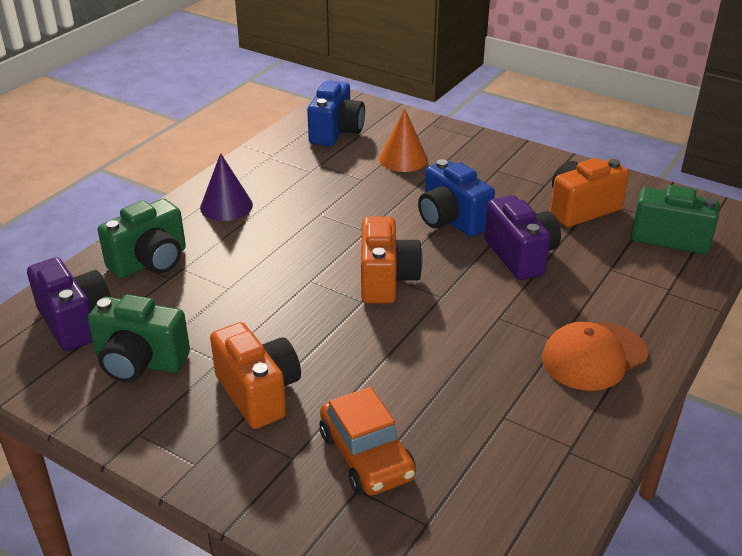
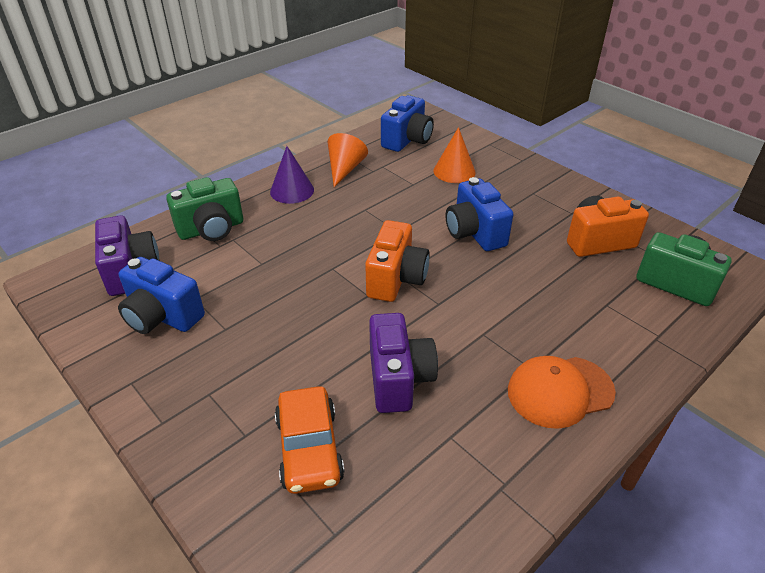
camera: 15 degrees right, 5 degrees up
green camera [88,294,190,383] -> blue camera [118,257,205,334]
orange camera [210,322,301,429] -> none
purple camera [485,195,561,280] -> purple camera moved to [369,313,438,413]
none -> orange cone [328,133,368,187]

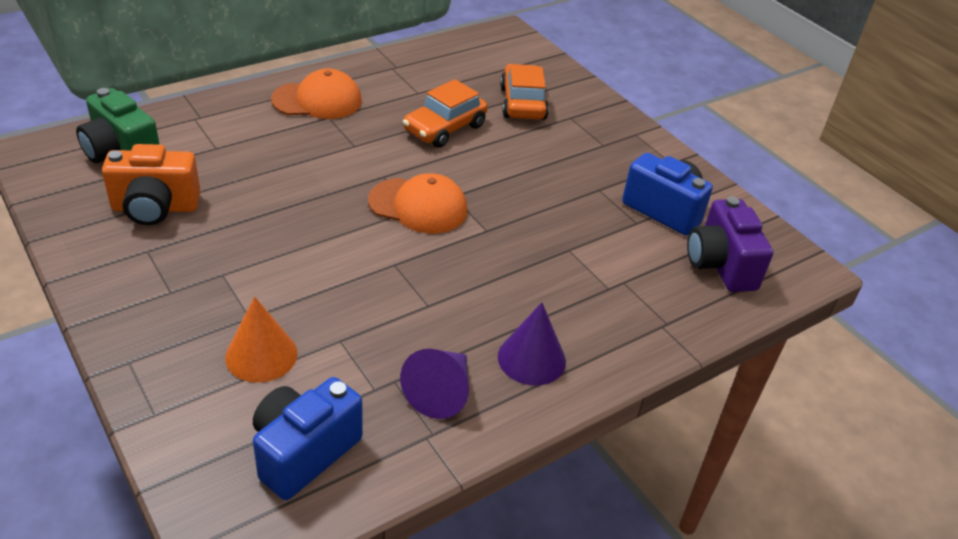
camera: 175 degrees left, 0 degrees up
green camera [166,177,243,241] -> none
orange cone [328,133,368,187] -> purple cone [400,349,469,419]
orange camera [365,220,430,302] -> orange cap [368,173,467,233]
purple camera [369,313,438,413] -> orange car [403,79,488,148]
blue camera [446,177,514,251] -> none

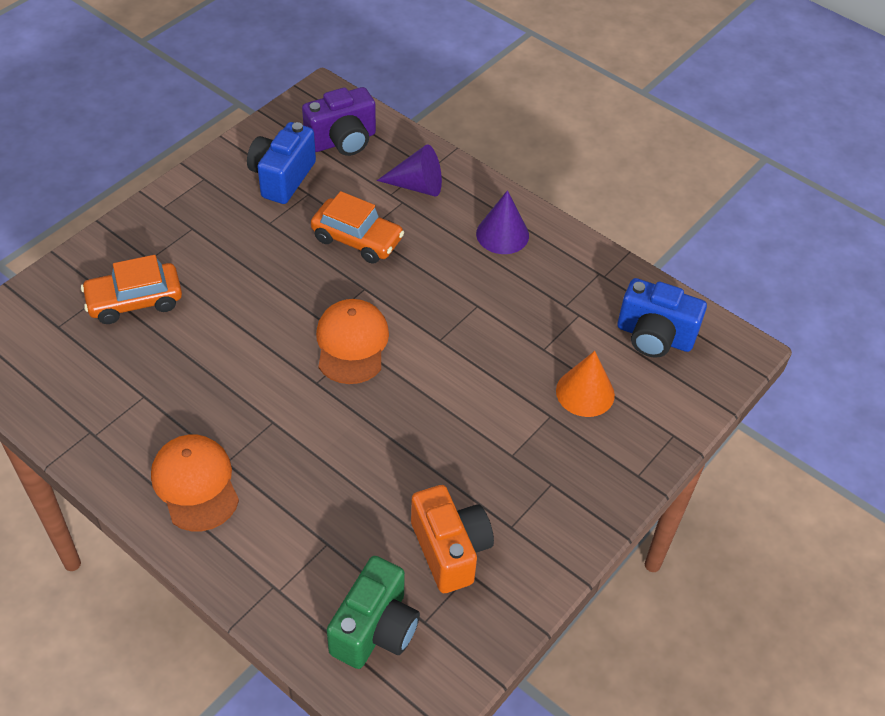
camera: 105 degrees left, 10 degrees up
purple cone [400,349,469,419] -> purple cone moved to [377,144,442,197]
orange car [403,79,488,148] -> orange car moved to [311,191,404,264]

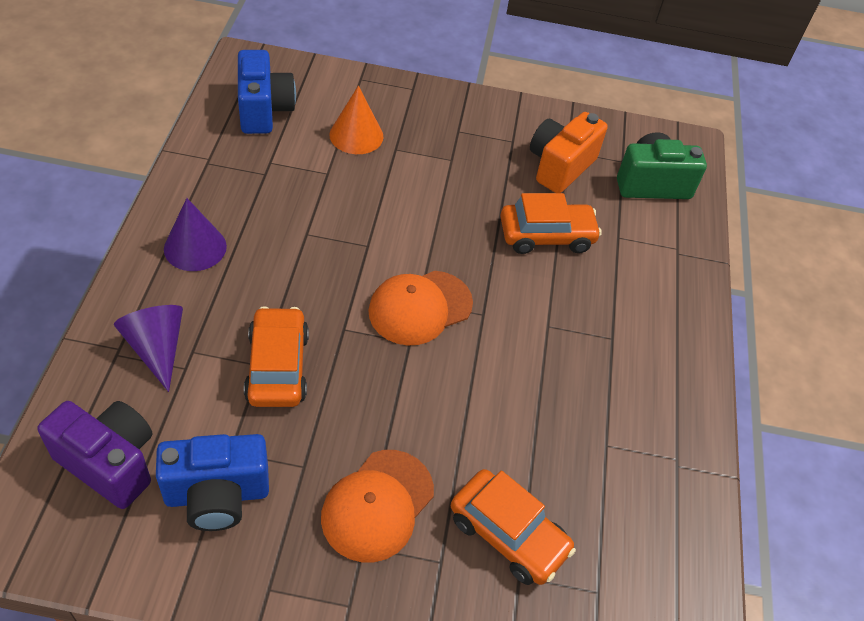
camera: 125 degrees left, 0 degrees up
orange cap [151,435,239,531] -> orange cap moved to [321,450,434,562]
none -> orange car [500,193,602,254]

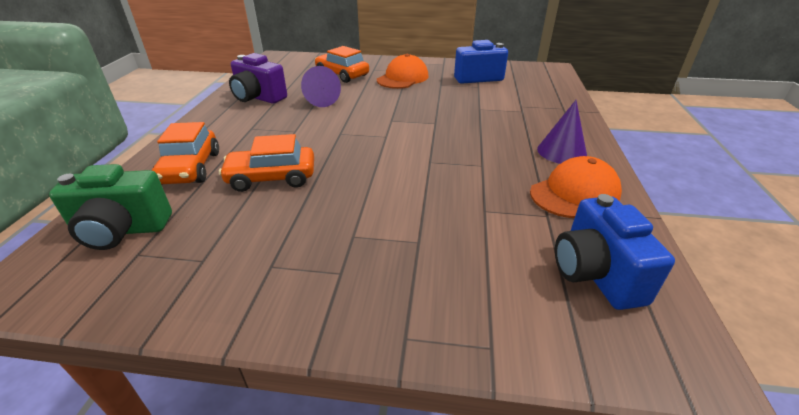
camera: 175 degrees left, 15 degrees down
purple camera [37,401,153,509] -> purple camera moved to [229,53,287,104]
purple cone [114,305,183,392] -> purple cone moved to [301,66,341,107]
orange car [244,306,309,407] -> orange car moved to [151,122,219,185]
orange cone [329,86,384,154] -> none
orange cap [368,271,473,346] -> orange cap moved to [530,156,622,218]
orange camera [530,112,608,193] -> none

